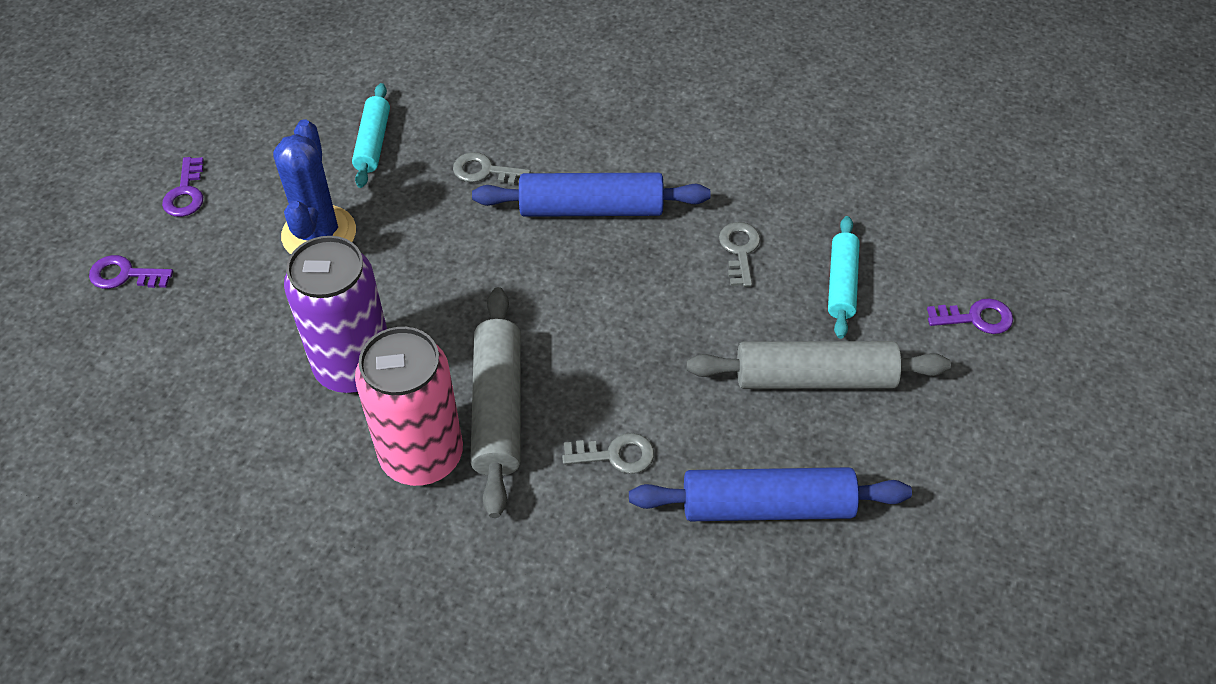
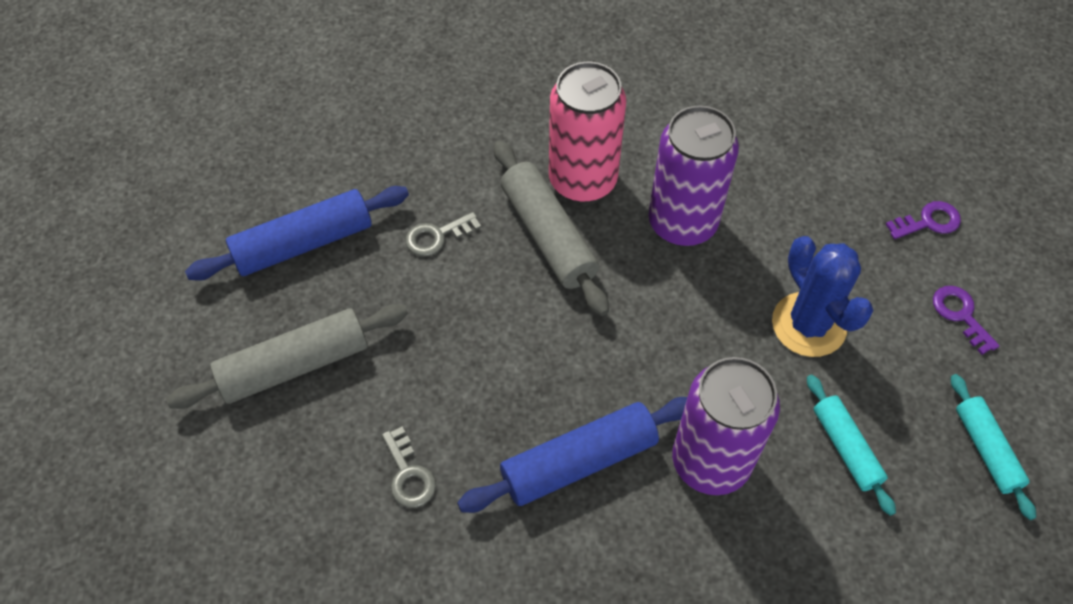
camera: 155 degrees right, 5 degrees up
grey key [453,152,530,185] -> purple can [672,357,780,495]
turquoise rolling pin [828,216,860,339] -> turquoise rolling pin moved to [951,374,1036,520]
purple key [927,298,1013,334] -> none

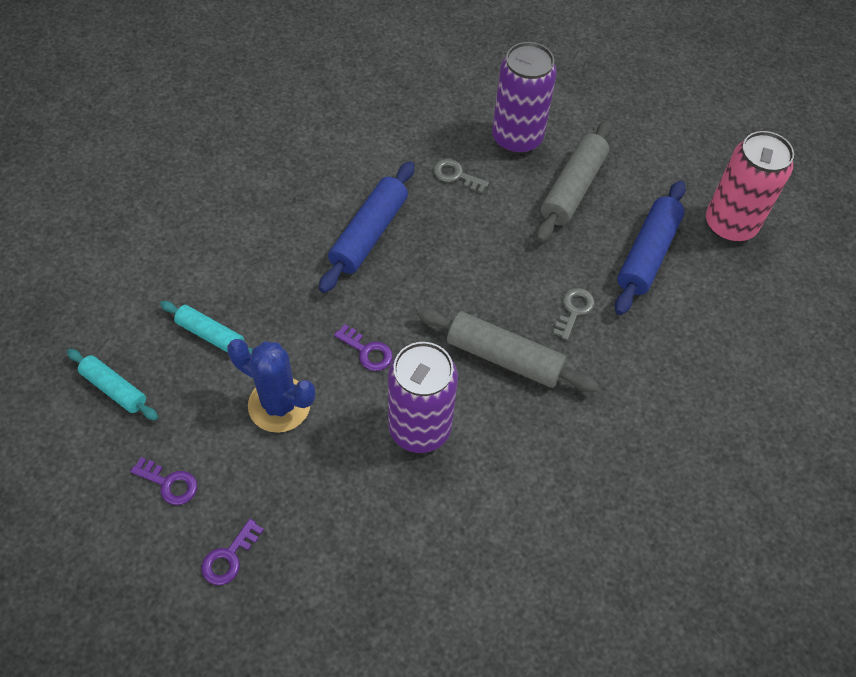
camera: 140 degrees right, 0 degrees up
pink can [549,62,626,203] -> pink can moved to [706,131,794,242]
purple can [672,357,780,495] -> purple can moved to [492,42,557,154]
none -> purple key [334,324,393,371]

